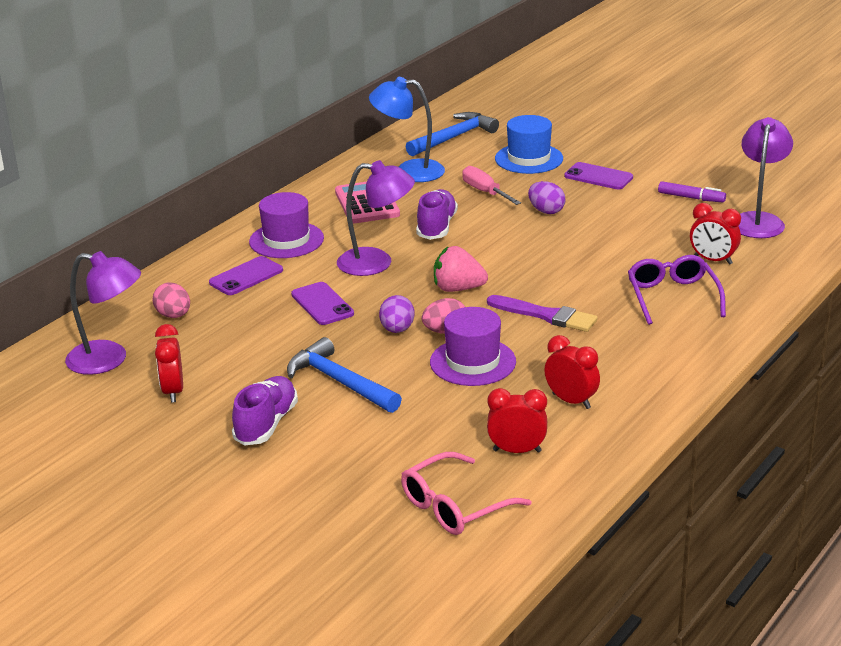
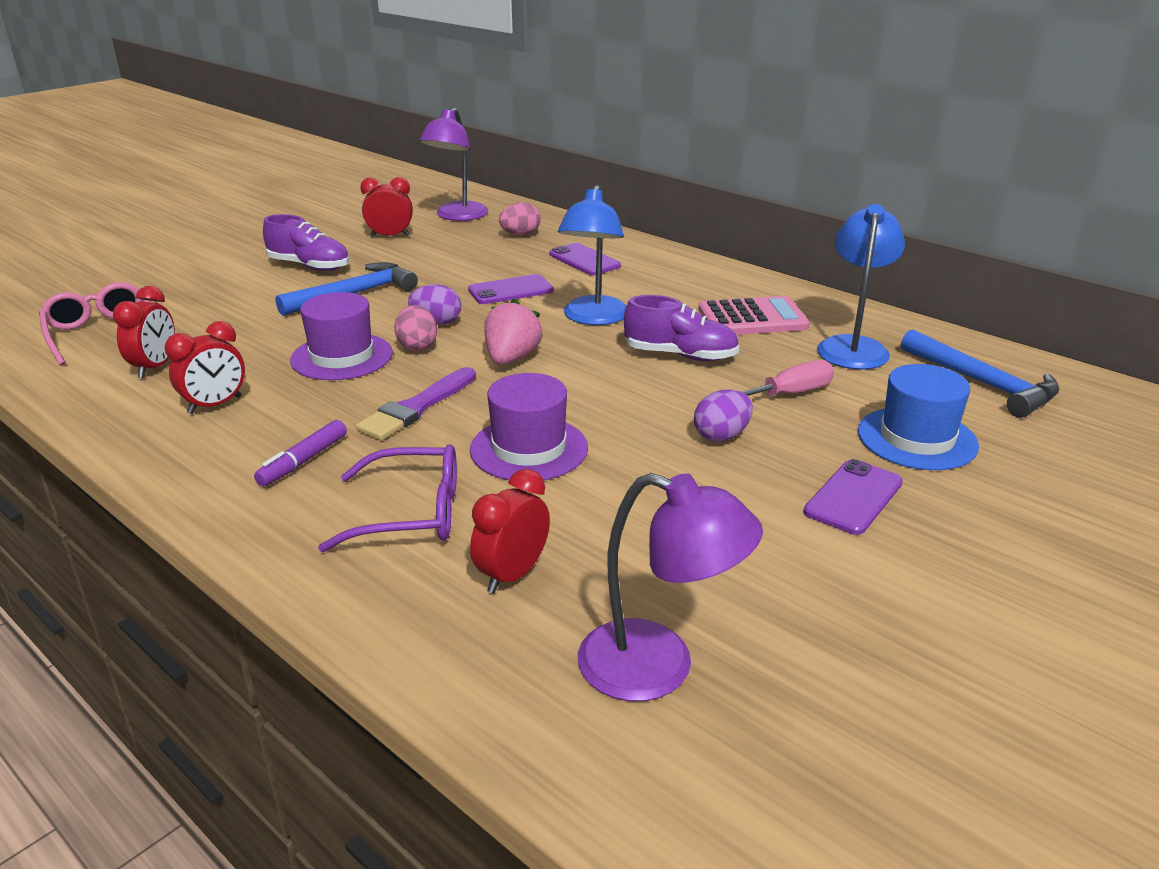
camera: 95 degrees right, 0 degrees up
purple hat [249,192,324,258] -> purple hat moved to [470,373,588,480]
purple lamp [337,160,415,276] -> blue lamp [558,185,626,325]
purple marker [658,181,726,202] -> purple marker moved to [254,420,347,486]

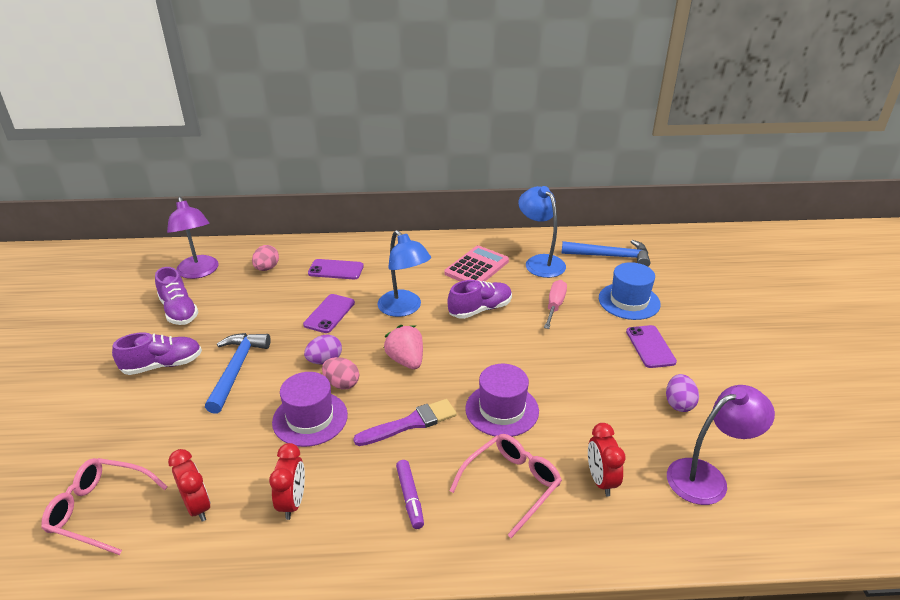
camera: 45 degrees left, 5 degrees up
purple glasses [318,444,457,552] -> pink glasses [449,434,562,538]
purple brush [356,367,476,440] -> purple brush turned 105 degrees counterclockwise [353,399,457,446]
red clock [360,177,413,237] -> purple shoe [155,267,199,325]
purple egg [694,390,753,442] -> purple egg moved to [666,374,699,412]

